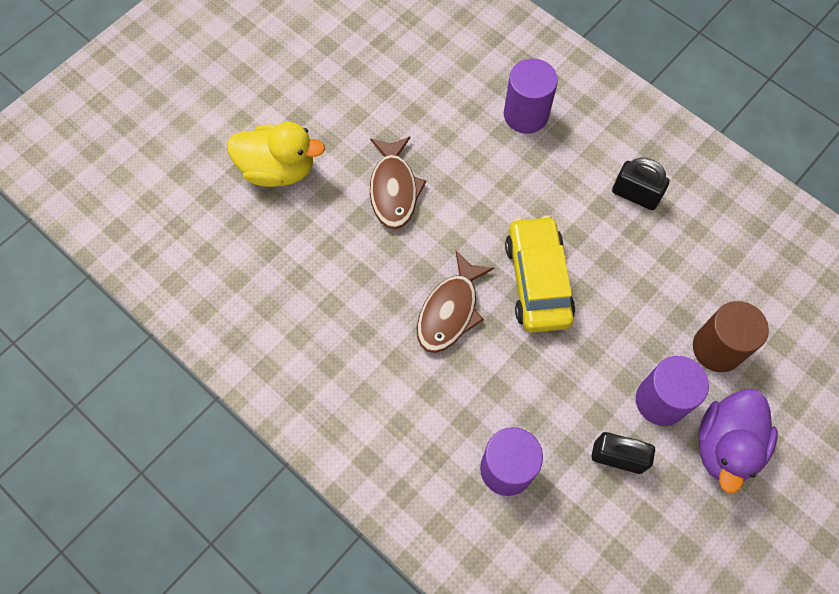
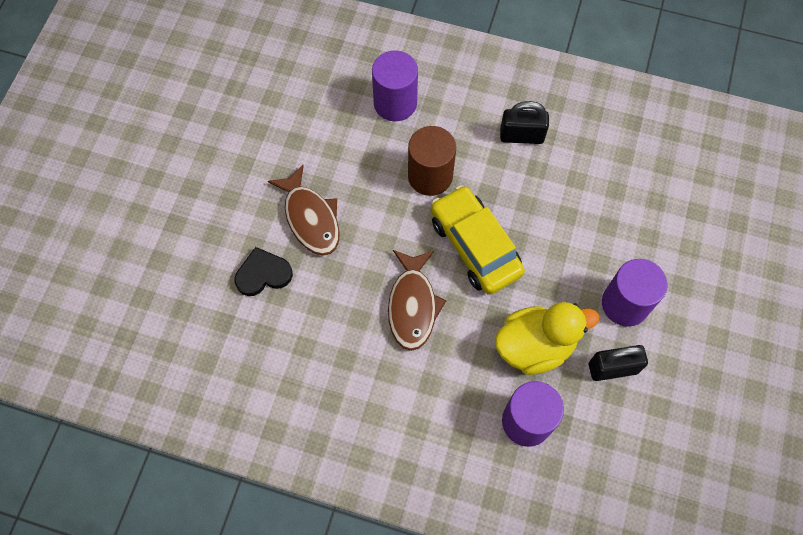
camera: 25 degrees left, 0 degrees up
yellow duck [227,122,325,187] -> yellow duck moved to [495,302,599,375]
brown cylinder [693,301,769,372] -> brown cylinder moved to [408,126,456,196]
purple duck [698,389,778,494] -> none
none -> black heart [235,247,293,296]

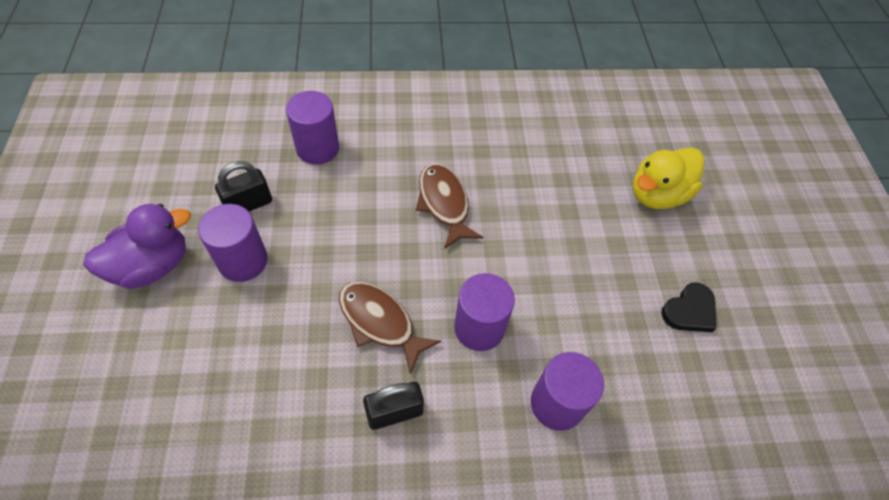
camera: 155 degrees right, 10 degrees down
black heart [235,247,293,296] -> black heart moved to [661,283,716,332]
brown fish [268,165,340,255] -> brown fish moved to [339,282,441,374]
brown cylinder [408,126,456,196] -> purple cylinder [454,273,515,351]
yellow car [431,185,525,295] -> none
yellow duck [495,302,599,375] -> yellow duck moved to [633,147,704,209]
none -> purple duck [83,204,191,289]

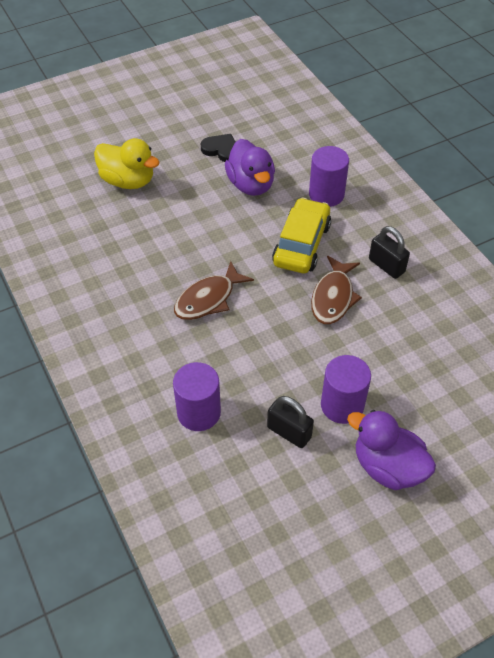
camera: 110 degrees left, 5 degrees down
purple cylinder [454,273,515,351] -> yellow car [272,198,331,273]
none -> purple duck [225,139,275,196]

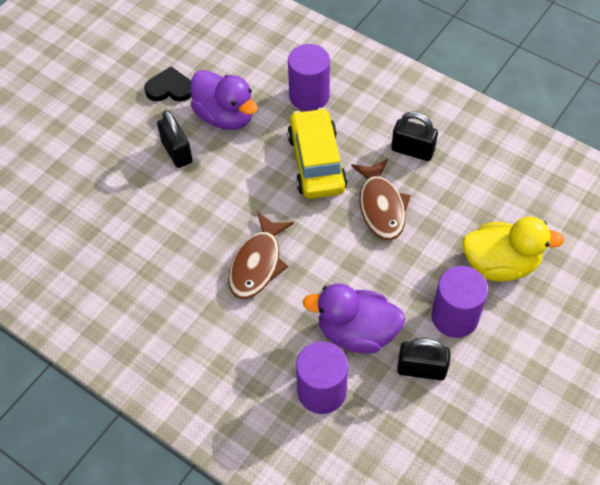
camera: 25 degrees left, 5 degrees up
yellow duck [94,138,160,189] -> yellow duck moved to [462,217,564,282]
purple duck [347,410,436,490] -> purple duck moved to [303,284,405,353]
none -> black padlock [157,110,193,168]

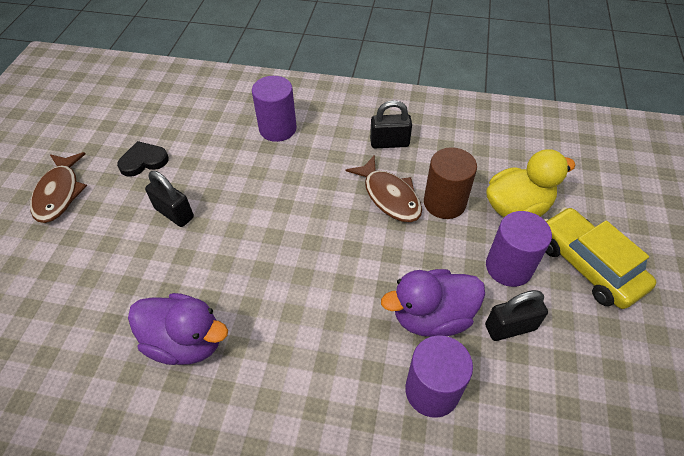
camera: 25 degrees left, 5 degrees down
purple duck [190,70,257,130] -> purple duck moved to [128,293,228,365]
brown fish [228,212,294,299] -> brown fish moved to [30,152,87,223]
yellow car [287,108,347,199] -> yellow car moved to [544,207,656,309]
none -> brown cylinder [424,147,477,219]

